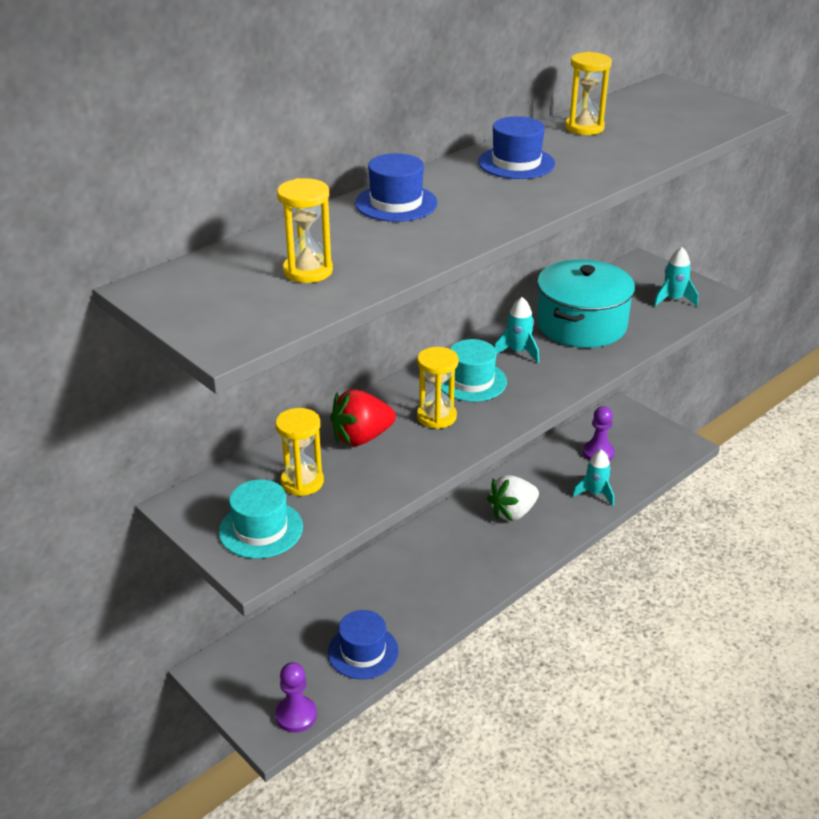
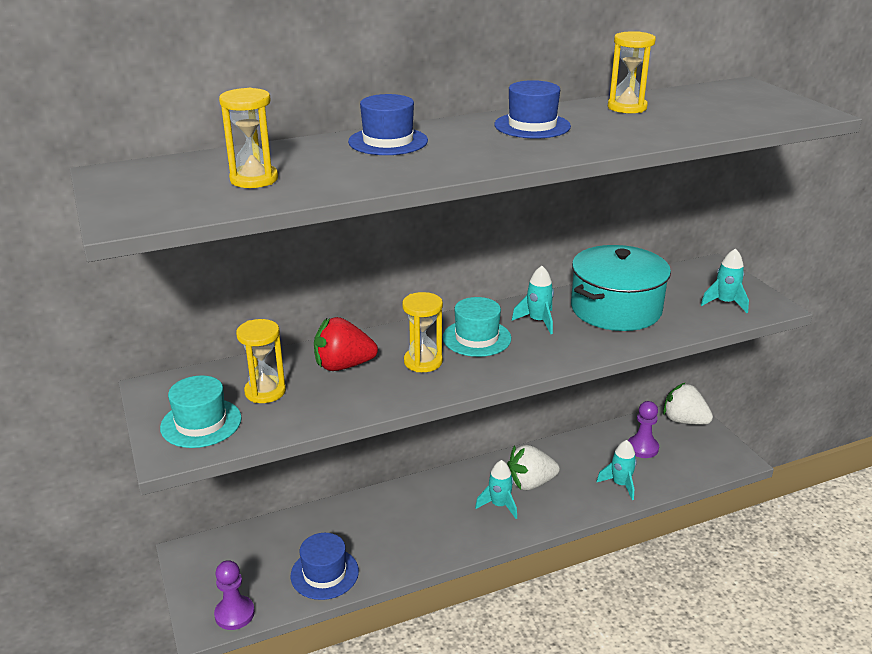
camera: 20 degrees right, 5 degrees down
none -> turquoise rocket [475,460,517,519]
none -> white strawberry [663,382,713,425]

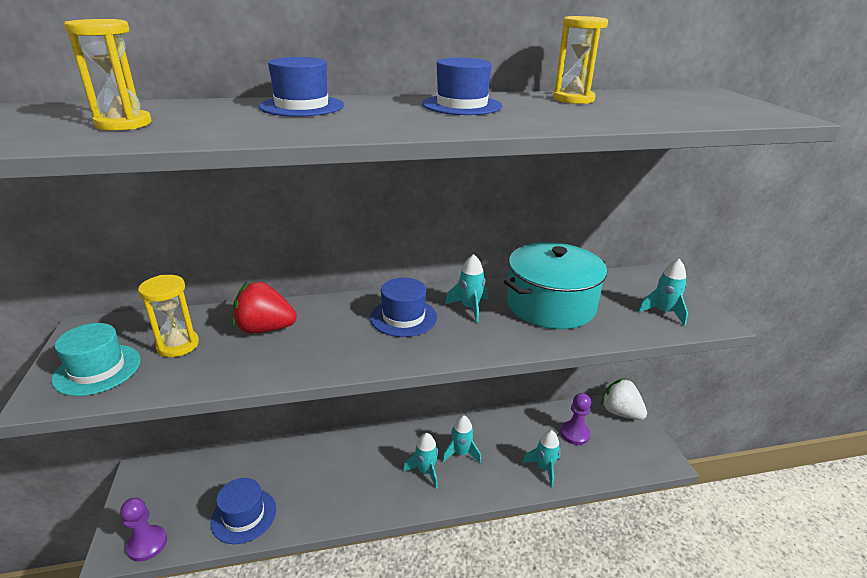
camera: 10 degrees right, 0 degrees up
yellow hourglass [402,292,443,372] -> none
turquoise hat [443,297,511,357] -> blue hat [370,278,437,337]
white strawberry [507,445,560,490] -> turquoise rocket [442,415,481,463]

